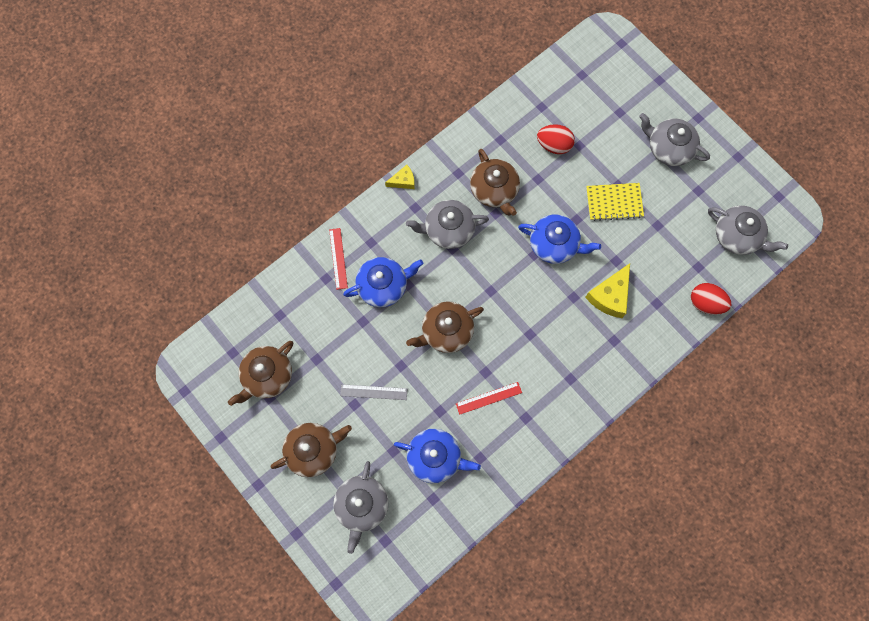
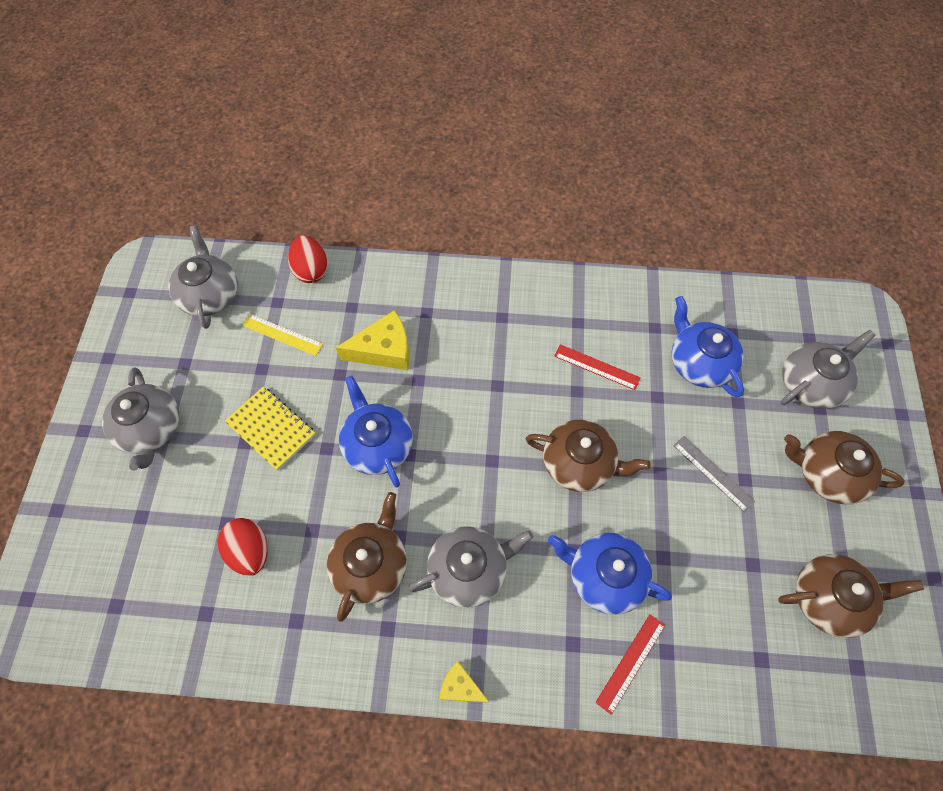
camera: 135 degrees left, 10 degrees down
grey teapot [406,200,489,249] -> grey teapot turned 60 degrees counterclockwise [409,526,533,608]
none -> yellow ruler [242,314,323,356]

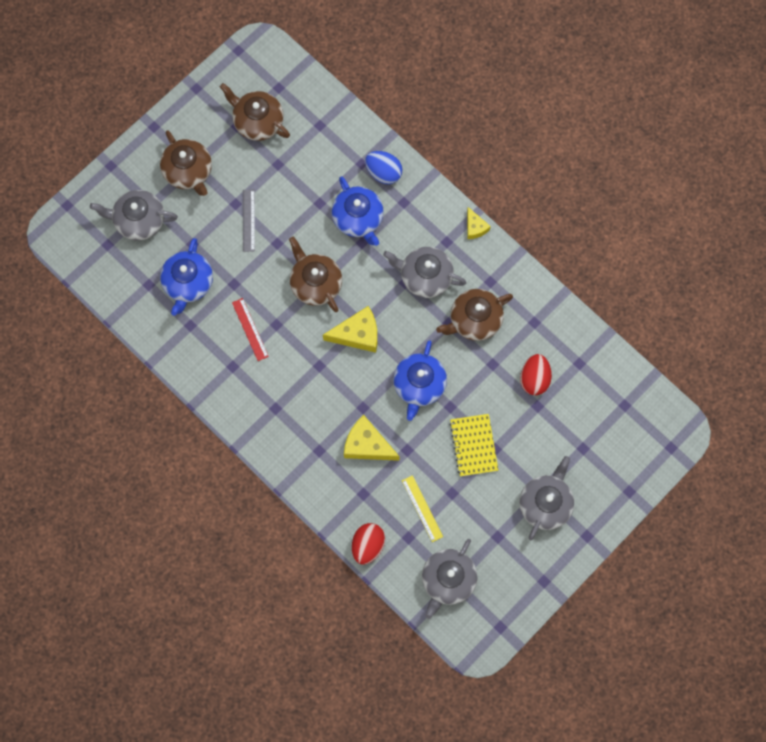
camera: 140 degrees left, 10 degrees up
red ruler [595,614,665,715] -> blue egg [365,151,403,184]
none -> yellow cheese [323,306,377,353]

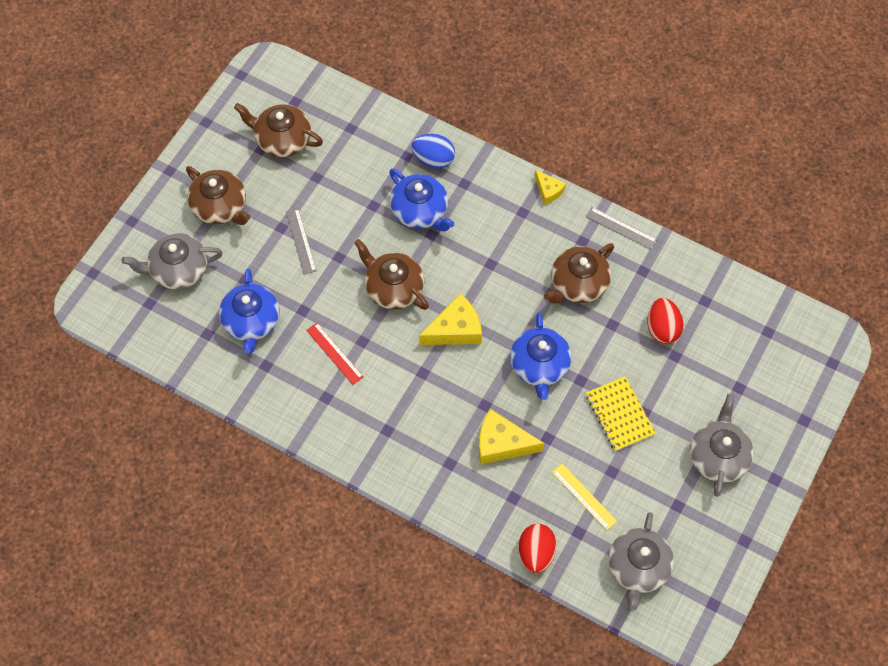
camera: 15 degrees left, 10 degrees down
grey teapot [383,247,466,298] -> none
none -> grey ruler [586,207,657,250]

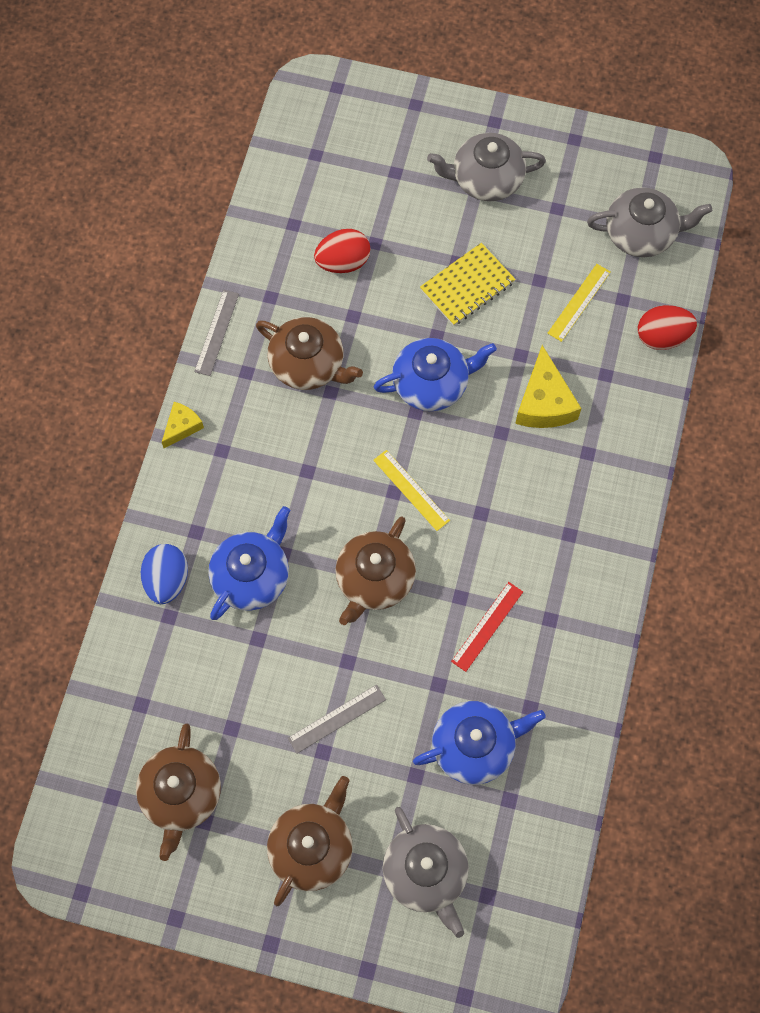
camera: 105 degrees left, 5 degrees up
yellow cheese [419,293,482,345] -> yellow ruler [373,450,450,531]

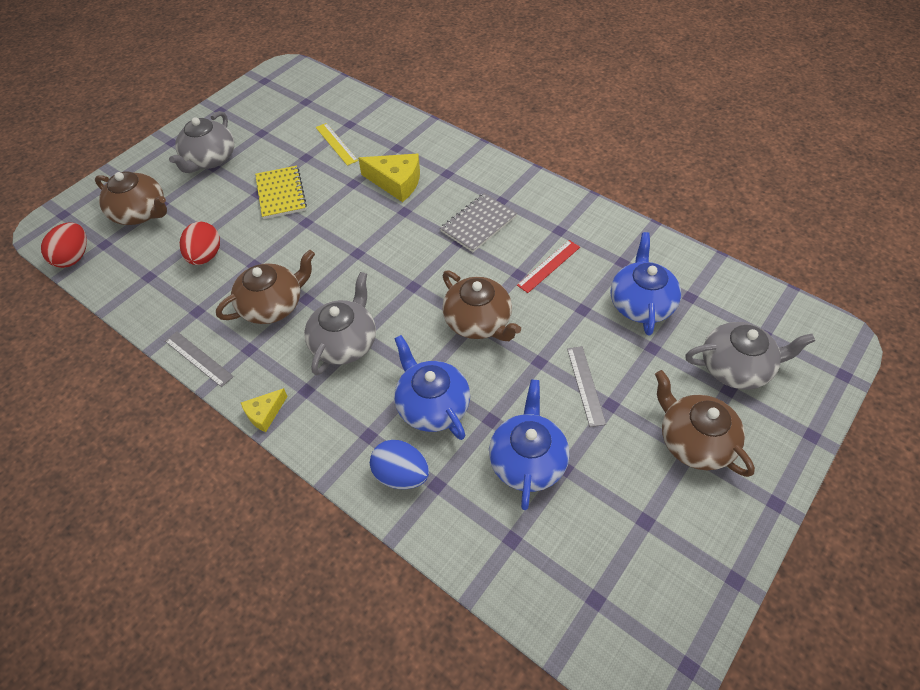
camera: 65 degrees left, 15 degrees down
brown teapot [136,723,221,861] -> brown teapot moved to [95,172,167,225]
yellow cheese [161,402,204,448] -> yellow cheese turned 105 degrees counterclockwise [241,388,288,432]
yellow ruler [373,450,450,531] -> none
blue teapot [374,338,497,411] -> blue teapot moved to [489,379,570,510]
red ruler [451,582,523,672] -> red ruler turned 75 degrees clockwise [517,240,580,293]
grey teapot [587,187,712,257] -> grey teapot moved to [304,272,376,375]
red egg [638,305,697,350] -> red egg moved to [41,222,87,268]
none -> grey notebook [440,193,517,252]

